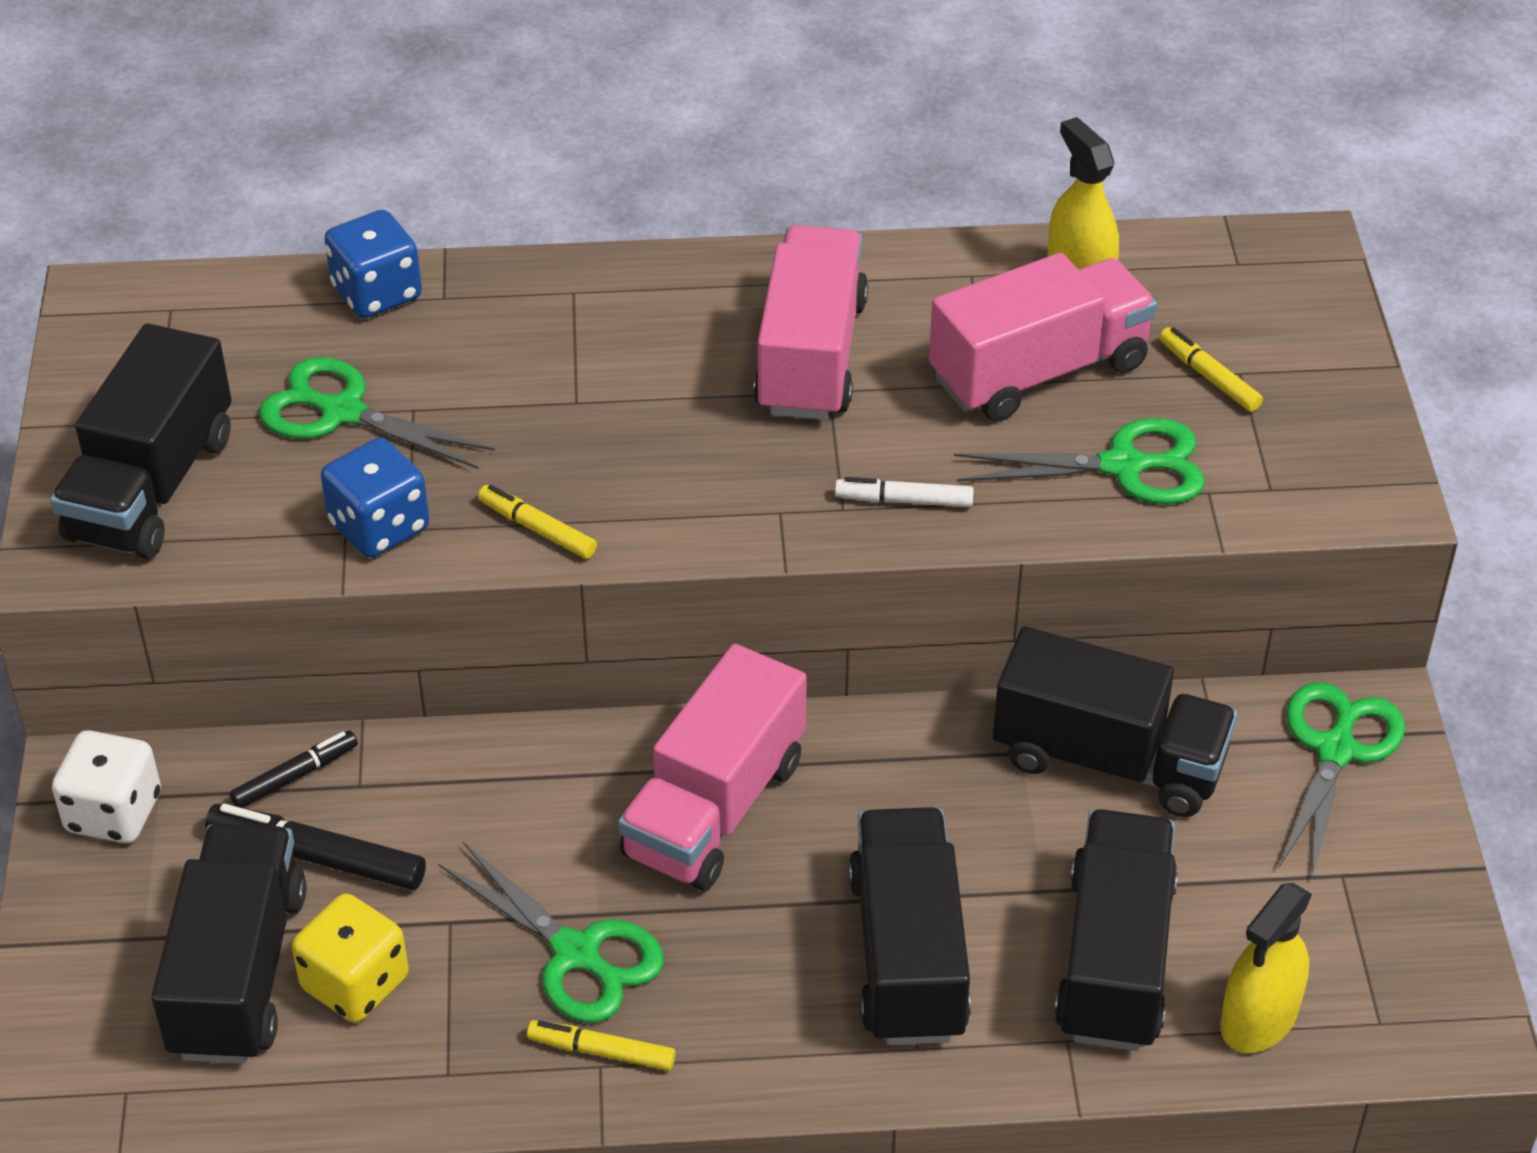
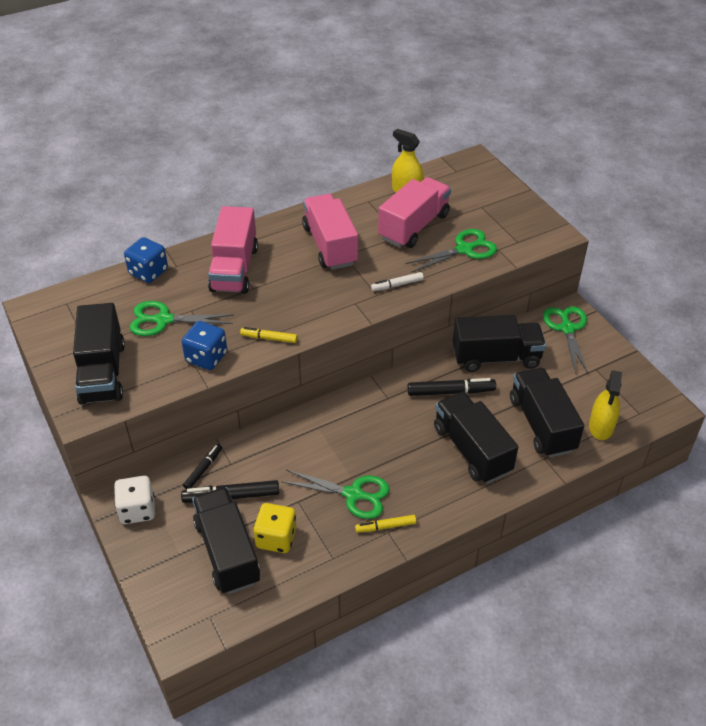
camera: 25 degrees left, 0 degrees up
pink truck [618,644,807,891] -> pink truck moved to [208,206,258,294]
yellow marker [1159,327,1263,412] -> none
none -> black marker [407,378,496,396]

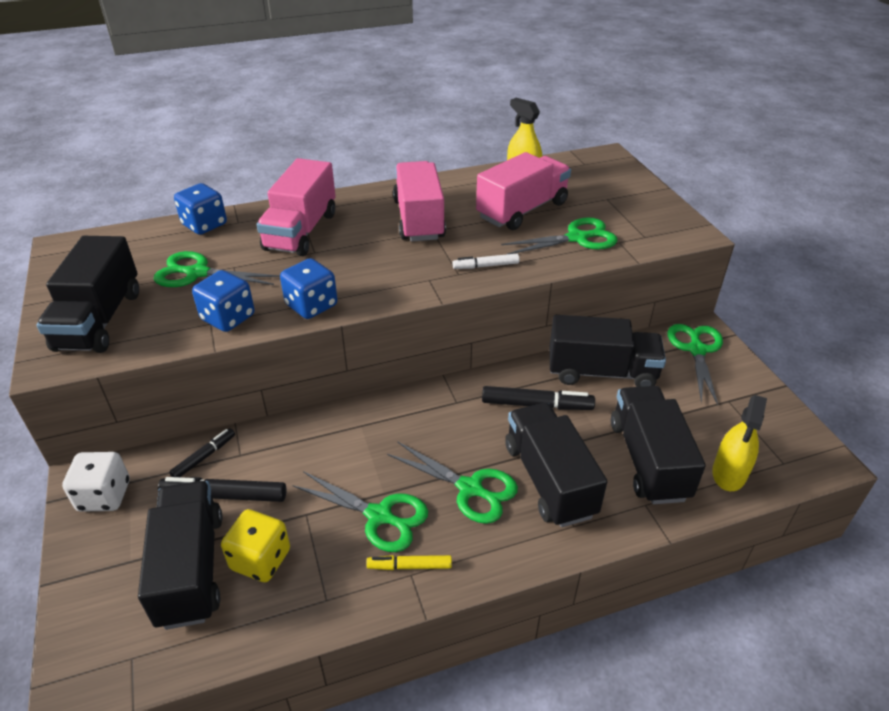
camera: 10 degrees right, 5 degrees down
yellow marker [240,327,297,343] -> blue dice [280,258,338,319]
none -> green scissors [387,441,518,524]

